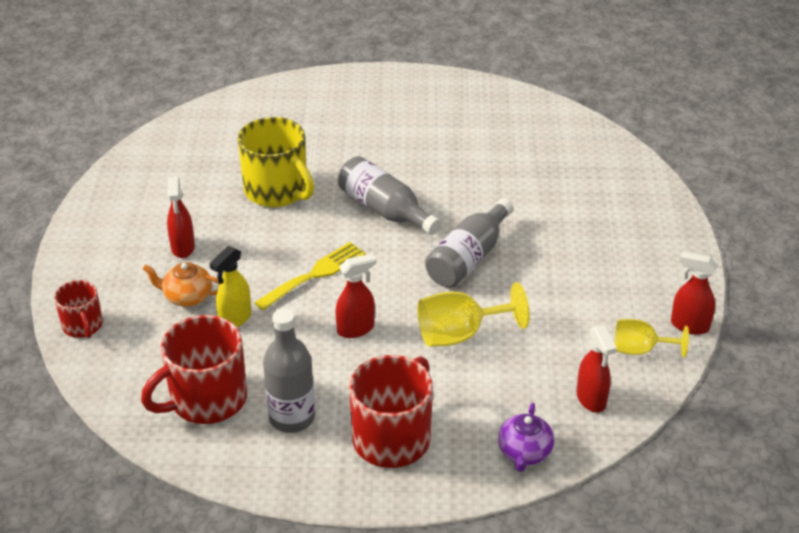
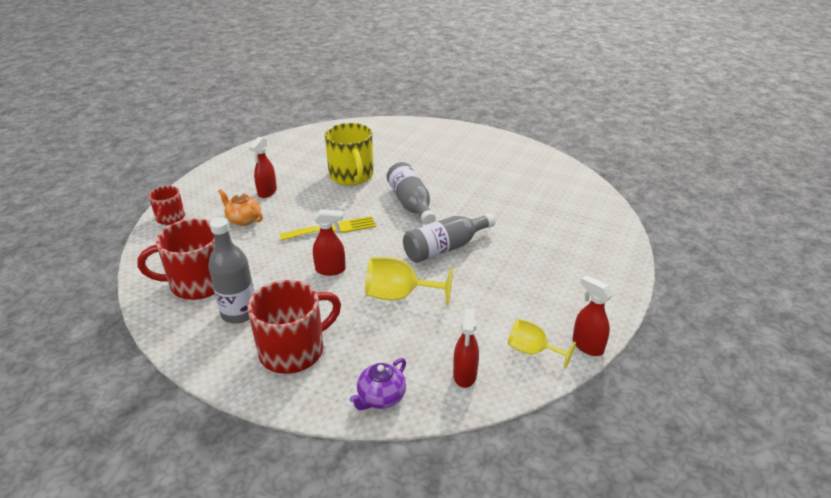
camera: 25 degrees right, 5 degrees down
yellow spray bottle [210,246,251,328] -> none

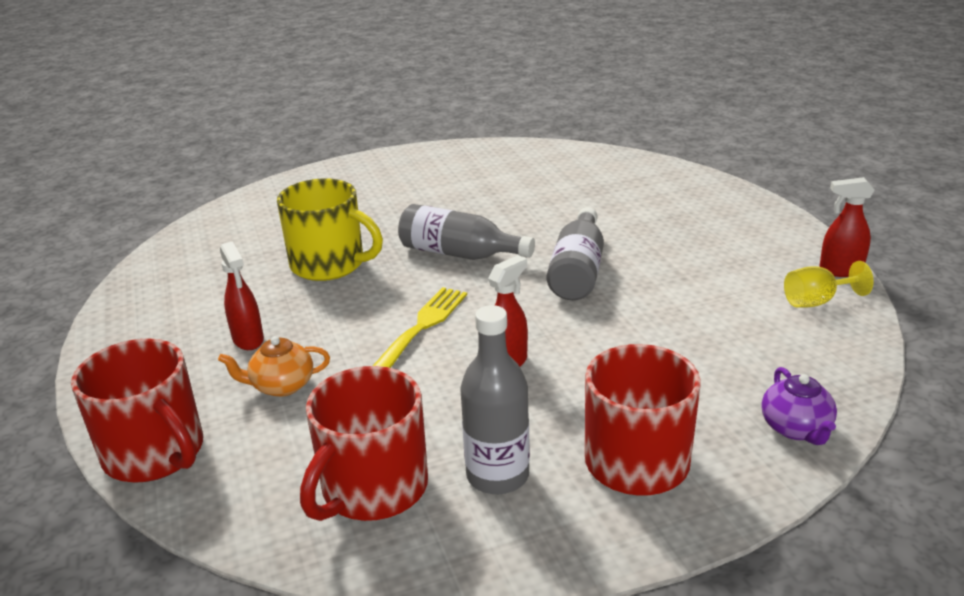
camera: 45 degrees left, 5 degrees down
red mug [149,186,185,225] -> red mug [71,338,203,482], size x1.77
yellow goblet [365,257,453,306] -> none
red spray bottle [453,308,479,388] -> none

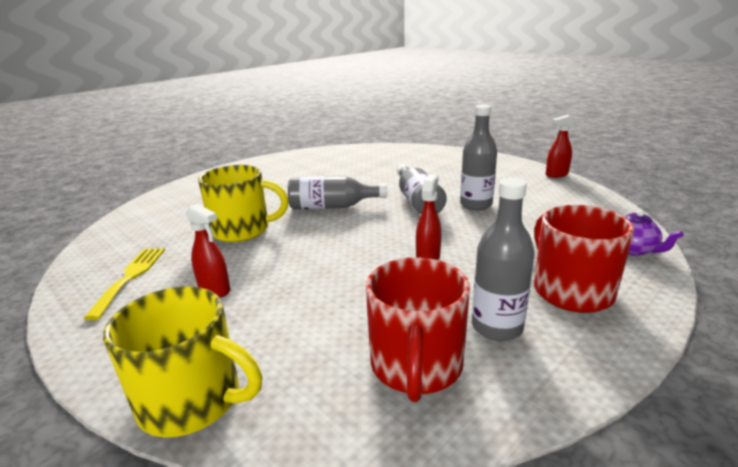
camera: 25 degrees left, 5 degrees down
red mug [71,338,203,482] -> yellow mug [103,286,263,437]
orange teapot [218,336,330,397] -> none
yellow fork [373,287,467,368] -> yellow fork moved to [83,248,165,320]
yellow goblet [784,261,874,308] -> none
none -> grey bottle [460,105,497,210]

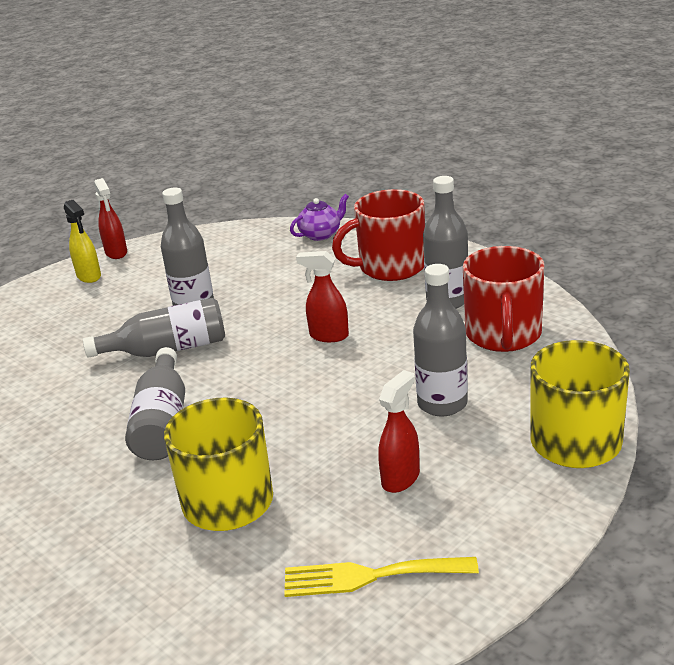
camera: 90 degrees left, 5 degrees up
red mug [366,257,470,402] -> red mug turned 90 degrees clockwise [463,246,544,352]
none -> yellow spray bottle [64,200,101,283]
none -> grey bottle [413,264,468,417]

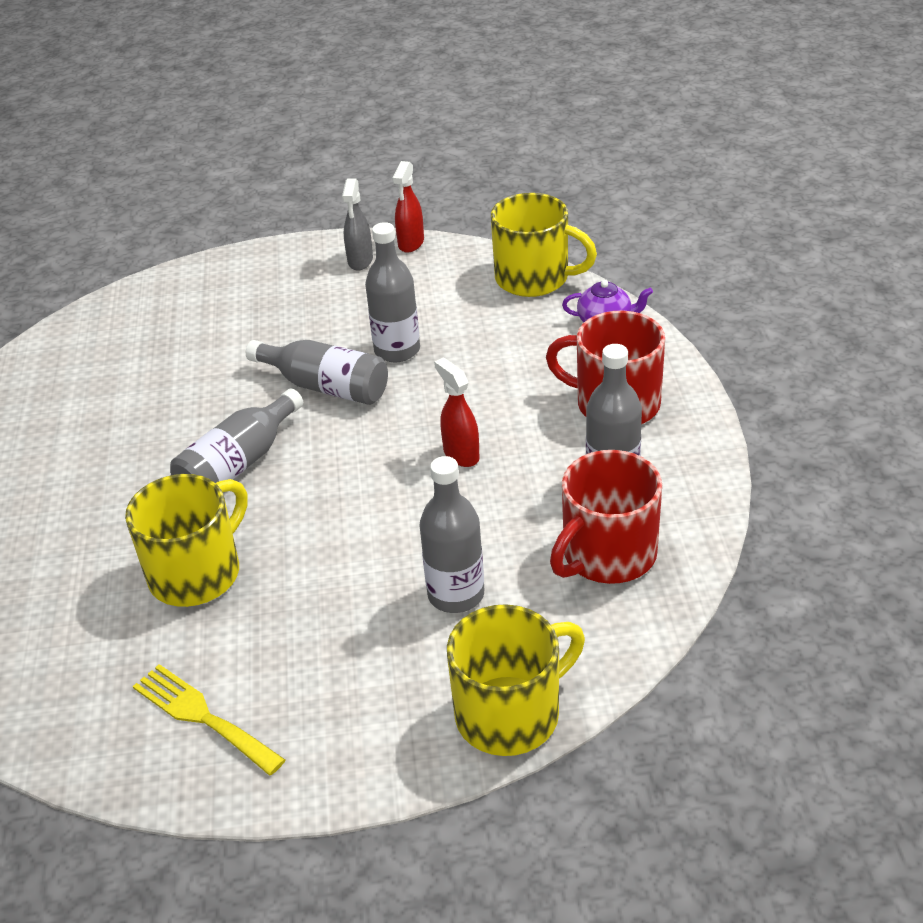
camera: 40 degrees right, 10 degrees up
yellow spray bottle [64,200,101,283] -> grey spray bottle [342,178,373,271]
red spray bottle [378,370,420,493] -> none
none -> yellow mug [491,193,597,297]

